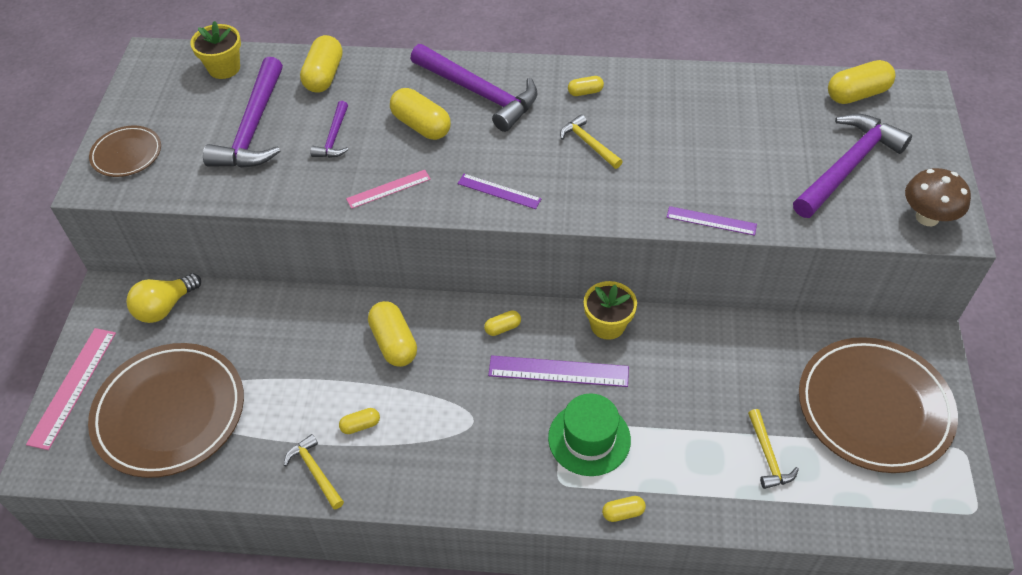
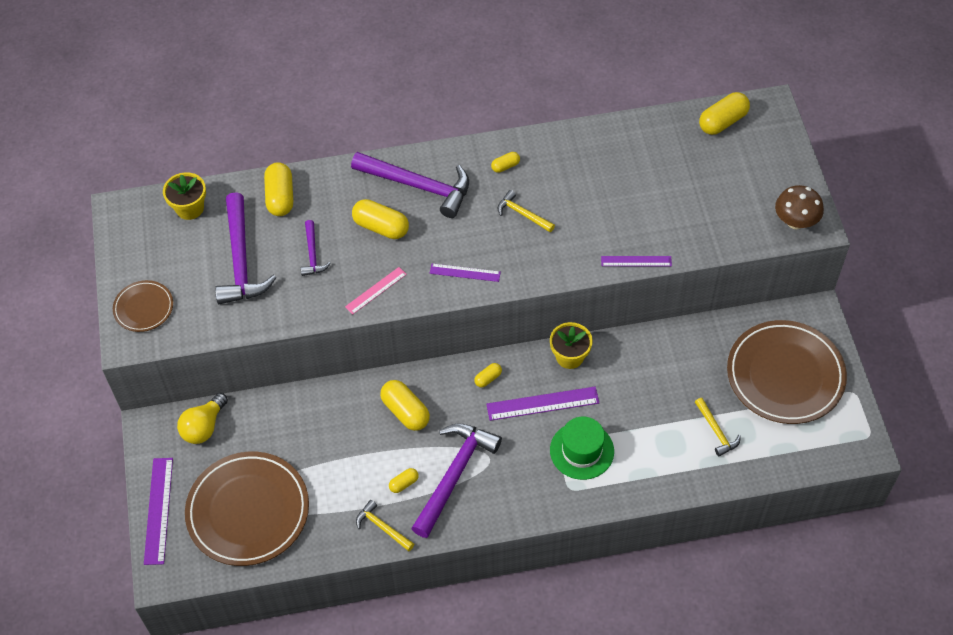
camera: 15 degrees left, 5 degrees up
pink ruler [26,328,116,450] -> purple ruler [144,458,173,565]
yellow capsule [602,496,646,522] -> none
purple hammer [793,114,912,218] -> purple hammer moved to [411,423,502,538]

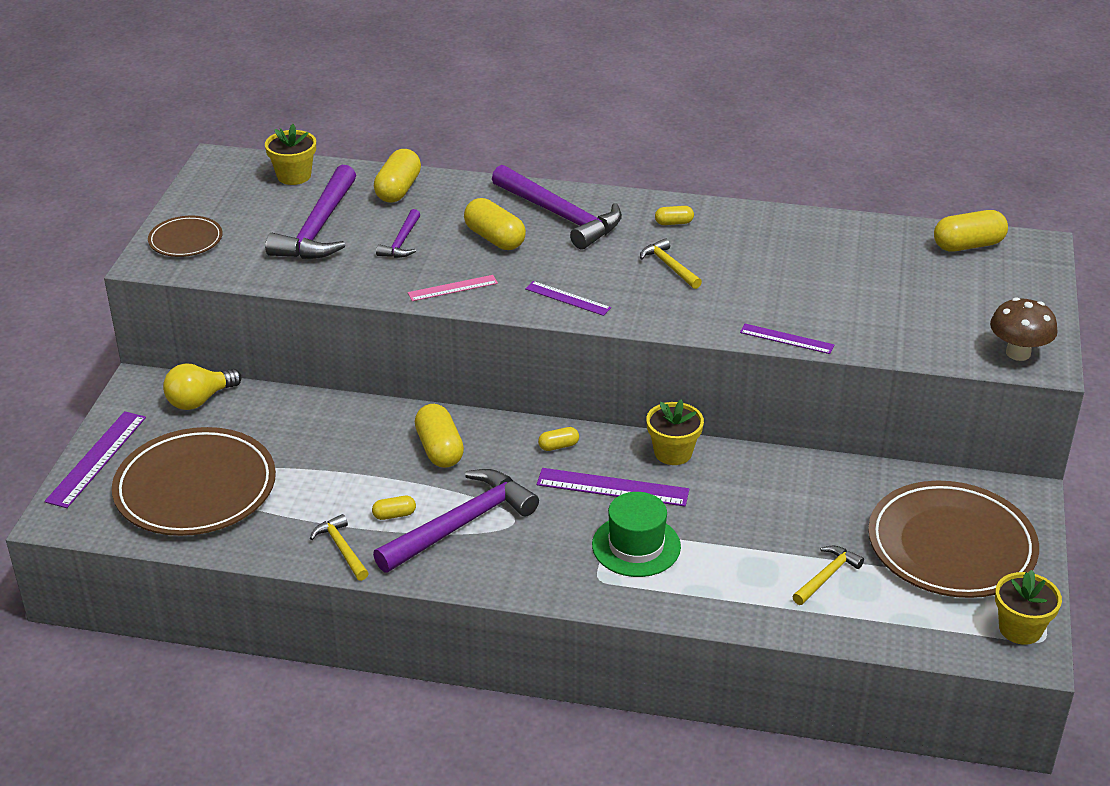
camera: 20 degrees right, 20 degrees down
yellow hammer [695,398,741,456] -> yellow hammer turned 135 degrees counterclockwise [792,546,864,605]
none -> yellow flower pot [995,570,1062,645]

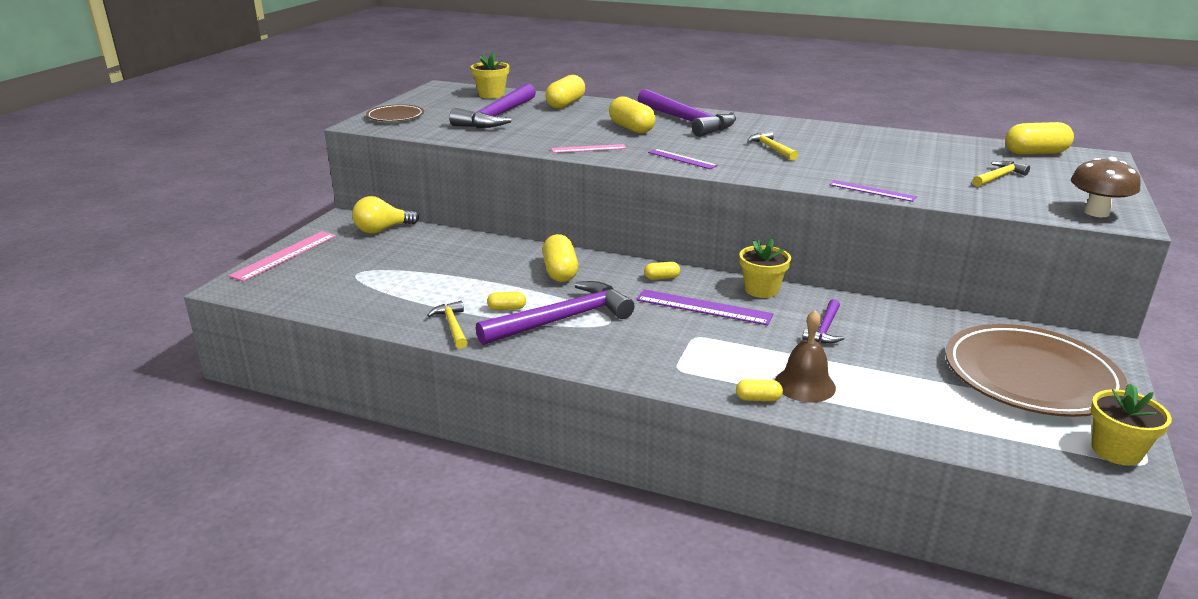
camera: 10 degrees right, 10 degrees down
purple ruler [44,411,146,508] -> pink ruler [228,231,336,282]
brown plate [112,427,276,536] -> none
purple hammer [376,209,420,258] -> purple hammer moved to [802,299,844,344]
green hat [592,492,681,577] -> none
yellow capsule [655,206,694,225] -> yellow capsule moved to [736,379,783,401]
yellow hammer [792,546,864,605] -> yellow hammer moved to [972,161,1030,187]
none -> brown bell [775,310,836,402]

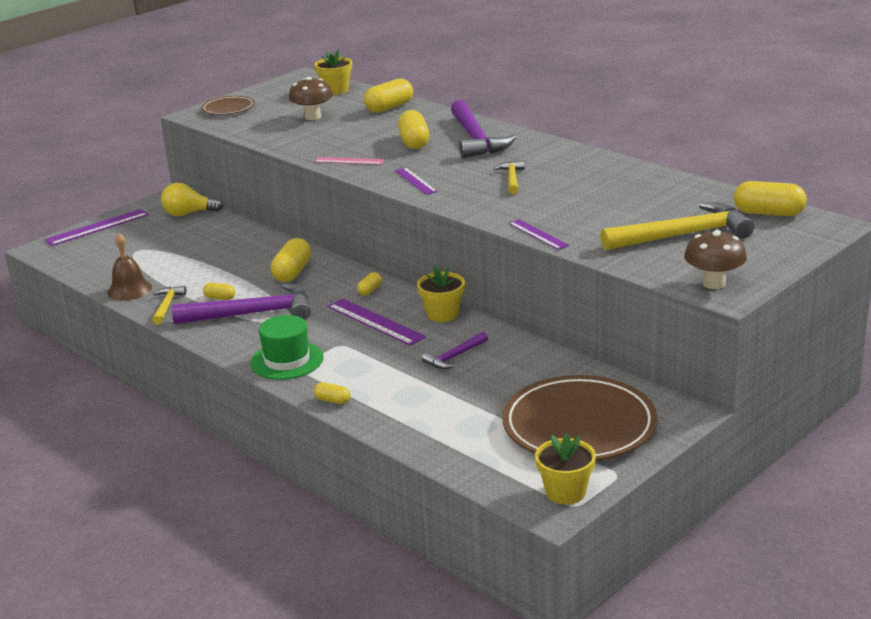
camera: 25 degrees right, 0 degrees up
pink ruler [228,231,336,282] -> purple ruler [45,209,149,246]
purple hammer [449,83,536,128] -> brown mushroom [289,77,333,120]
yellow capsule [644,262,680,280] -> yellow capsule turned 75 degrees counterclockwise [357,272,382,296]
brown bell [775,310,836,402] -> brown bell moved to [107,233,152,301]
yellow hammer [972,161,1030,187] -> yellow hammer [600,202,754,250], size x1.99
none -> green hat [250,315,324,380]

